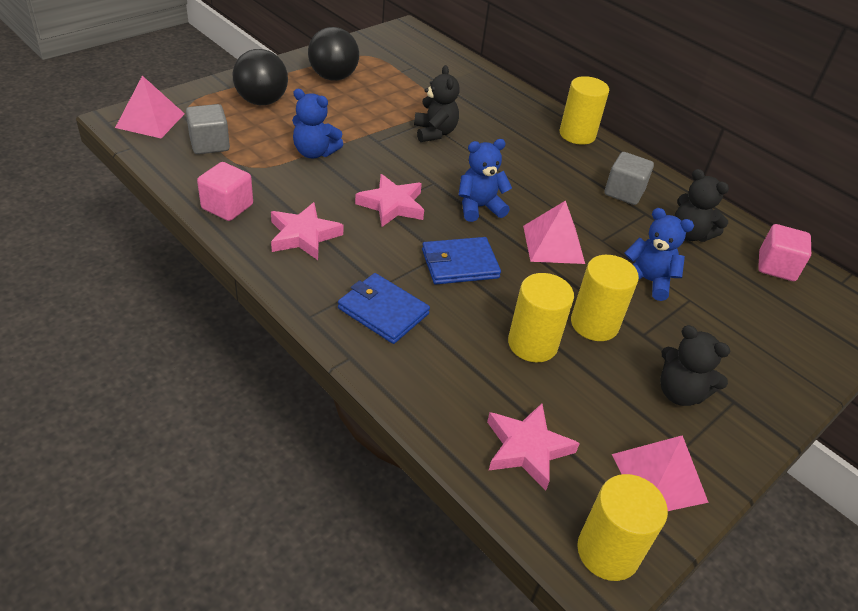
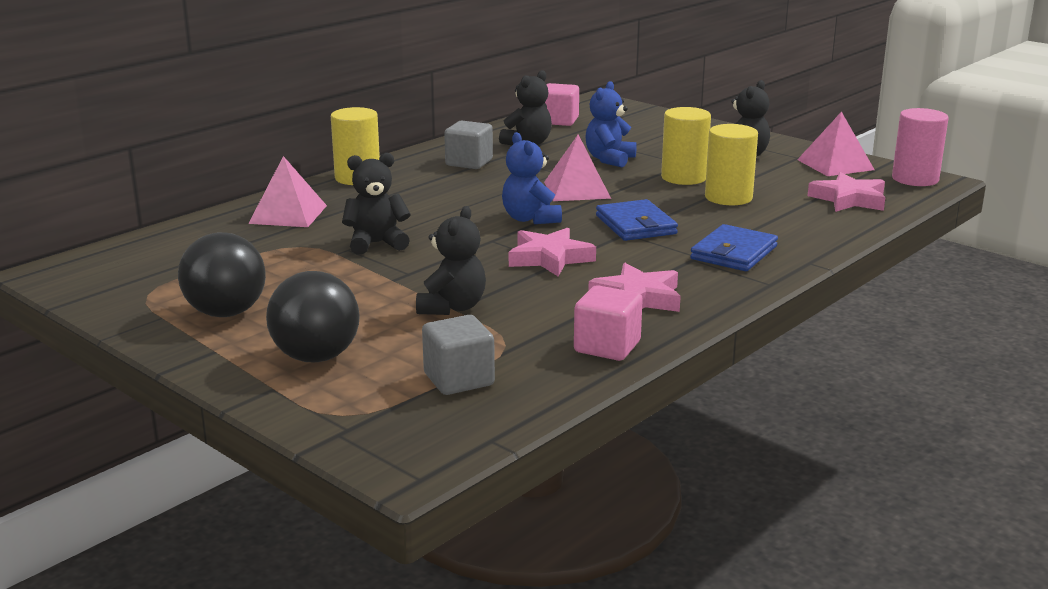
camera: 90 degrees left, 20 degrees down
pink pyramid [115,76,185,138] -> pink pyramid moved to [248,156,327,227]
blue teddy bear [292,89,343,158] -> black teddy bear [416,206,486,315]
yellow cylinder [577,474,668,581] -> pink cylinder [892,108,949,186]

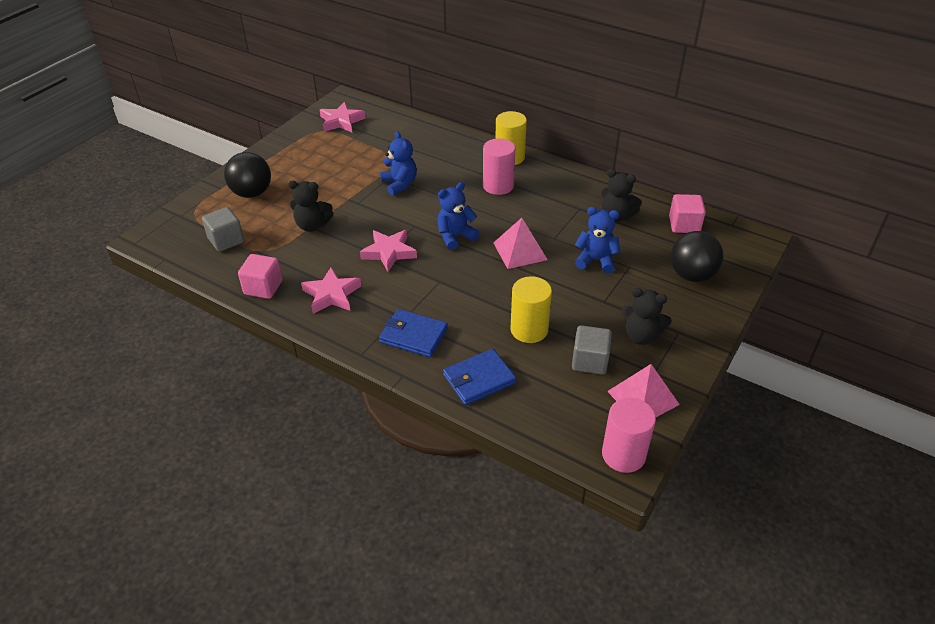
camera: 80 degrees right, 20 degrees up
black ball [178,232,266,317] -> black ball moved to [670,231,724,282]
pink pyramid [248,156,327,227] -> none
black teddy bear [342,153,411,255] -> blue teddy bear [380,131,417,195]
grey cube [444,121,493,169] -> grey cube moved to [572,325,612,375]
blue wallet [596,199,678,241] -> blue wallet moved to [443,349,516,405]
yellow cylinder [661,107,711,185] -> none
pink star [808,172,886,212] -> pink star moved to [320,102,366,132]
none -> pink cylinder [483,138,515,195]

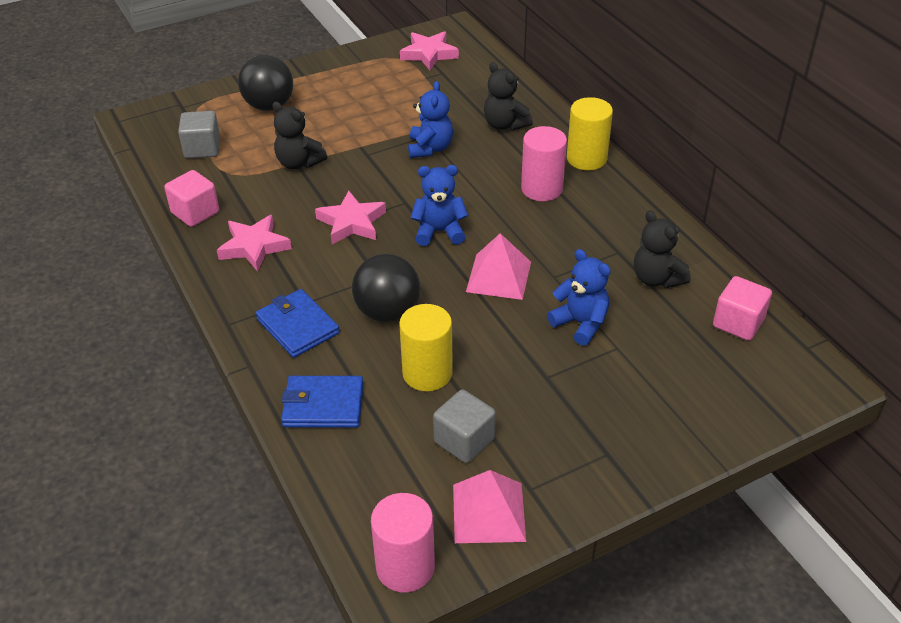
camera: 30 degrees right, 0 degrees up
black teddy bear [621,288,672,345] -> black teddy bear moved to [484,62,533,131]
black ball [670,231,724,282] -> black ball moved to [352,254,420,322]

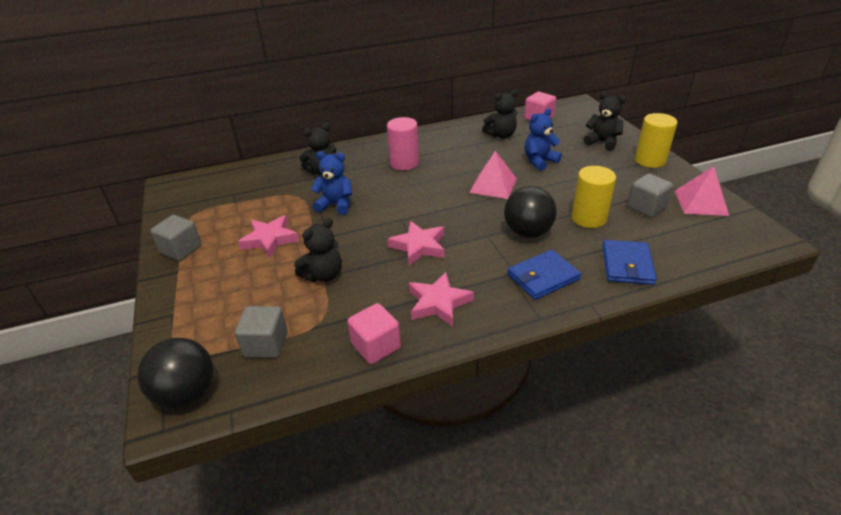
camera: 80 degrees left, 5 degrees down
black ball [238,55,293,111] -> black ball moved to [137,338,214,409]
pink cylinder [371,493,435,592] -> none
pink star [400,31,459,70] -> pink star moved to [238,215,299,258]
blue teddy bear [411,165,468,246] -> none
yellow cylinder [567,97,613,170] -> yellow cylinder moved to [635,113,678,168]
none -> grey cube [150,215,202,261]
none -> black teddy bear [583,92,626,151]

